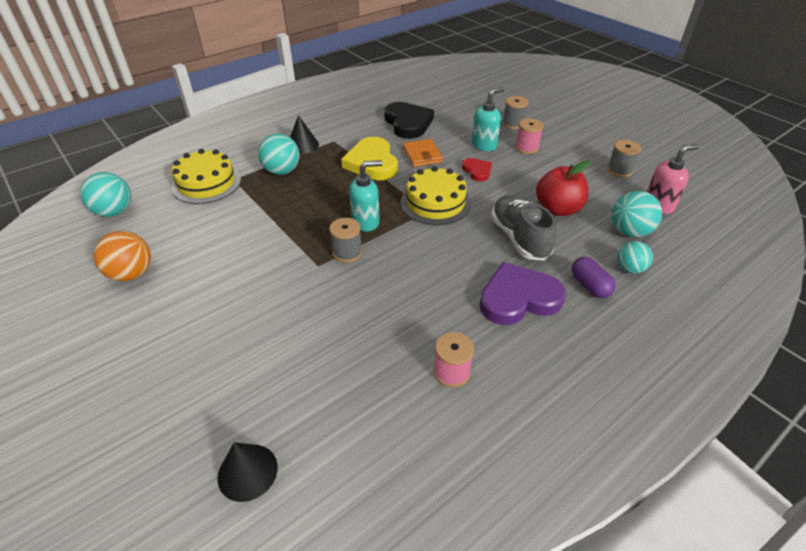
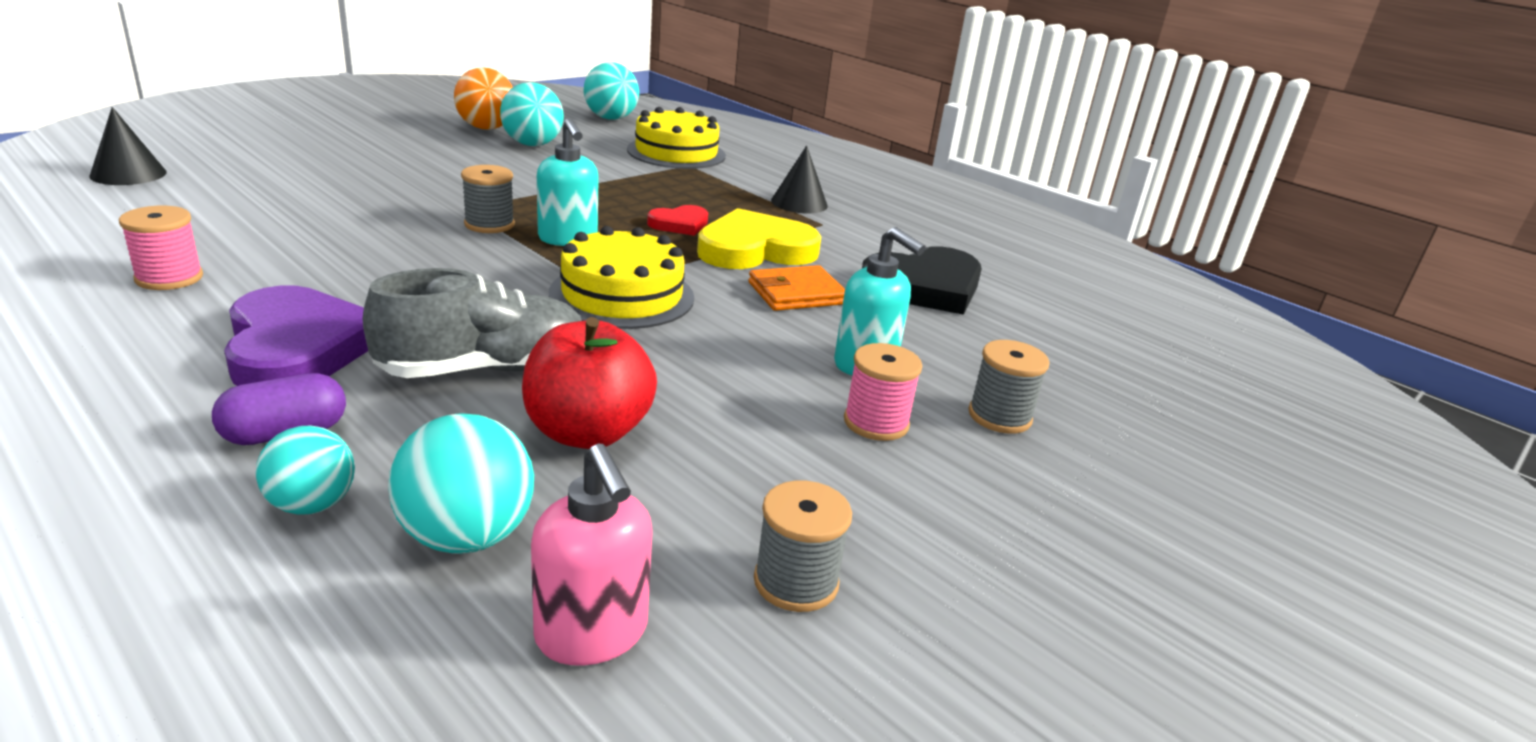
camera: 80 degrees right, 15 degrees down
turquoise ball [258,133,300,175] -> turquoise ball moved to [500,82,564,146]
red heart [462,158,492,181] -> red heart moved to [647,205,708,236]

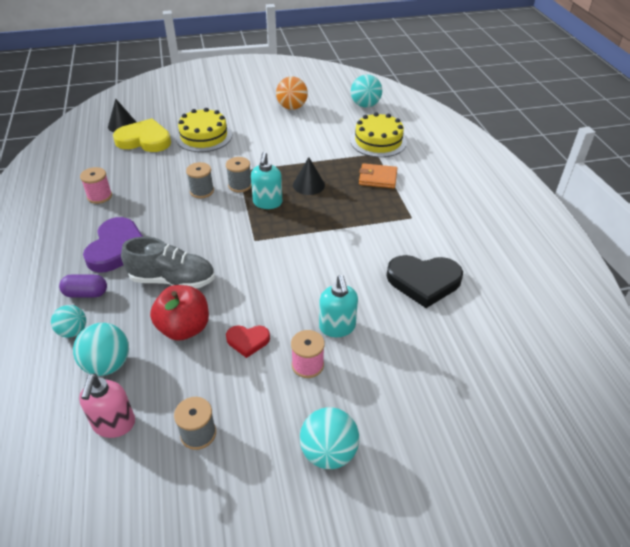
camera: 35 degrees right, 15 degrees up
turquoise ball [500,82,564,146] -> turquoise ball moved to [300,407,359,469]
yellow cake [549,226,694,329] -> yellow cake moved to [176,108,232,152]
red heart [647,205,708,236] -> red heart moved to [226,325,270,358]
yellow heart [697,208,822,269] -> yellow heart moved to [113,118,171,152]
orange wallet [748,265,845,311] -> orange wallet moved to [359,163,397,188]
black cone [771,145,828,214] -> black cone moved to [293,157,325,195]
grey spool [968,340,1050,434] -> grey spool moved to [186,162,214,198]

